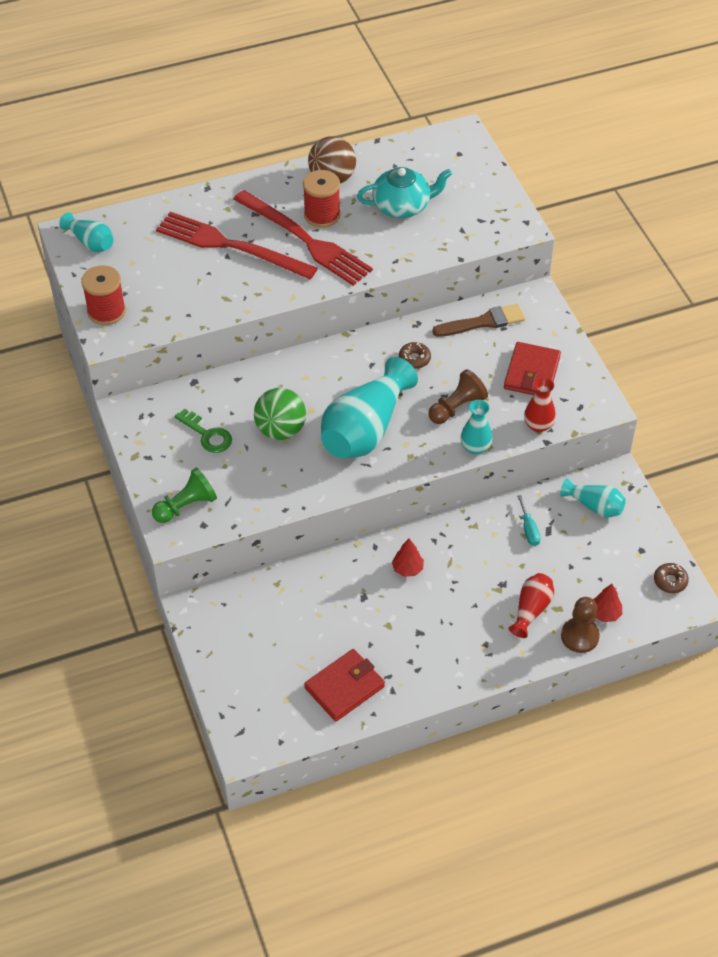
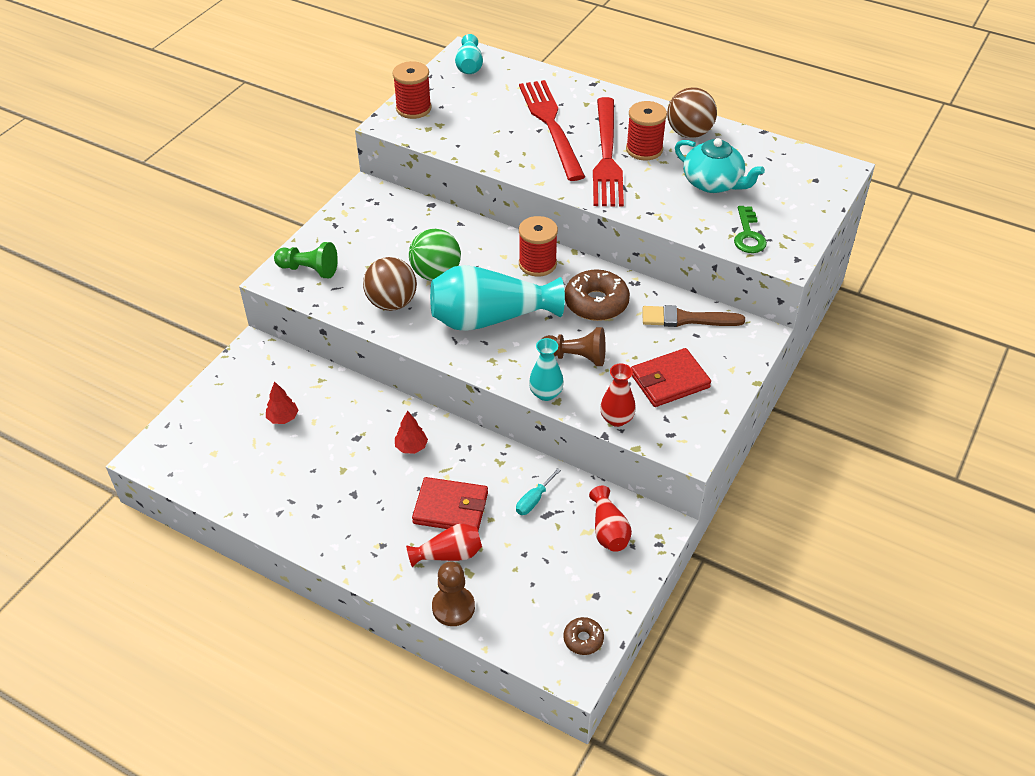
camera: 50 degrees right, 5 degrees down
green key [175,409,232,453] -> green key moved to [734,206,767,253]
red wallet [304,649,385,722] -> red wallet moved to [412,477,488,531]
brown donut [399,342,431,369] -> brown donut [565,269,630,321], size x1.92
brown brush [432,304,525,337] -> brown brush turned 150 degrees clockwise [642,305,745,327]
turquoise vase [560,478,626,518] -> red vase [589,486,632,552]
red tree [593,584,622,622] -> red tree moved to [266,381,299,424]
none -> brown ball [363,257,417,311]
none -> red spool [519,216,558,277]

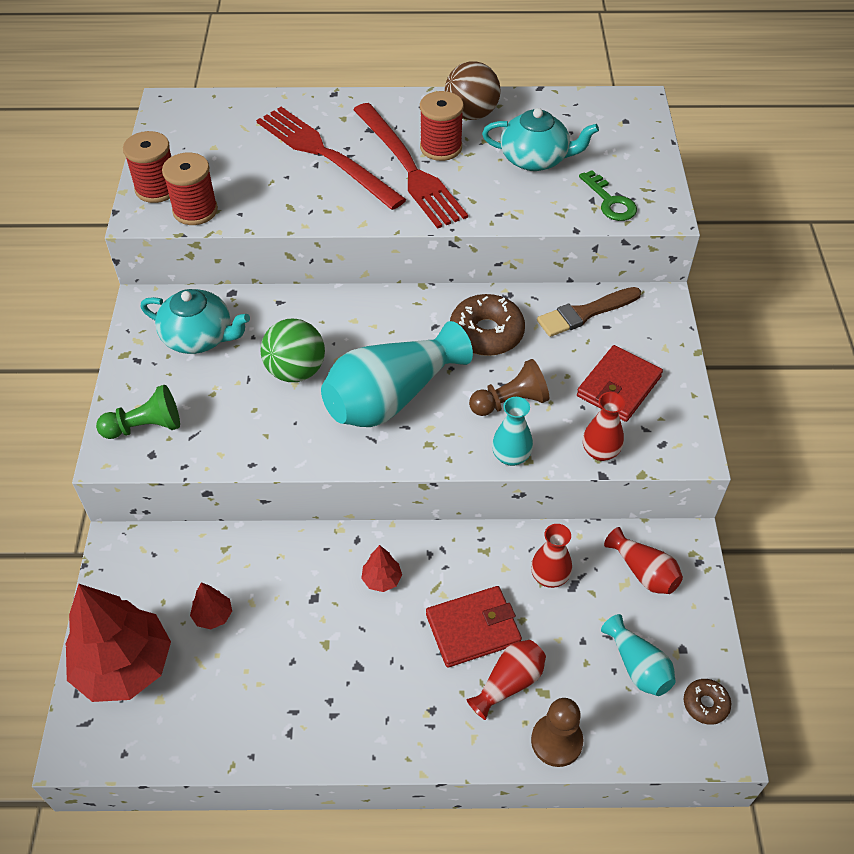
camera: 30 degrees left, 5 degrees up
brown ball [363,257,417,311] -> none
turquoise vase [455,34,483,74] -> turquoise vase moved to [601,614,676,696]
turquoise screwdriver [516,468,561,515] -> red vase [531,524,572,588]
red spool [519,216,558,277] -> red spool moved to [162,152,218,225]
none -> red tree [65,584,171,702]
none -> turquoise teapot [141,289,250,354]

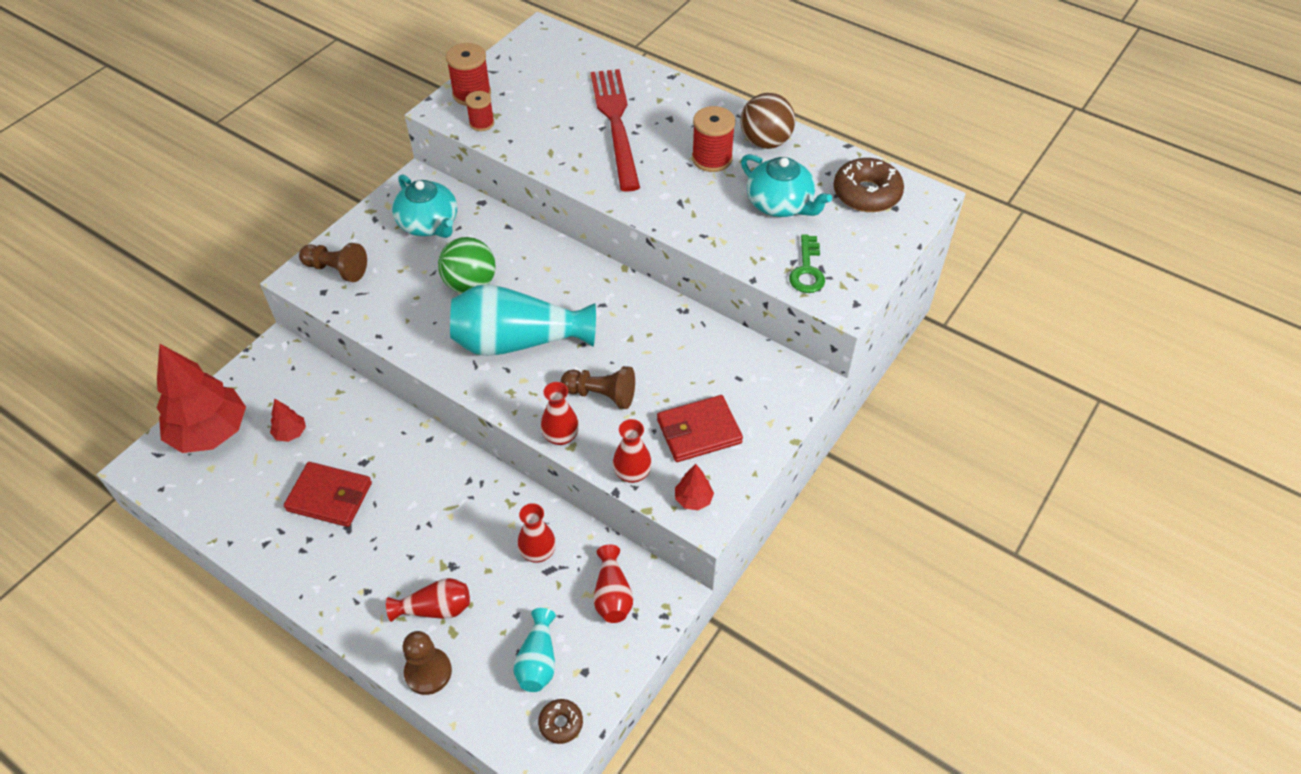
camera: 35 degrees right, 0 degrees up
green pawn [96,385,180,439] -> brown pawn [299,243,367,282]
red spool [162,152,218,225] -> red spool [465,91,494,131], size x0.63
red fork [353,103,468,229] -> none
red tree [361,545,402,592] -> red tree moved to [675,464,714,510]
red wallet [426,586,522,668] -> red wallet moved to [284,462,372,527]
brown donut [450,294,525,356] -> brown donut moved to [834,158,904,212]
turquoise vase [492,397,533,466] -> red vase [541,382,579,445]
brown brush [537,287,641,337] -> none

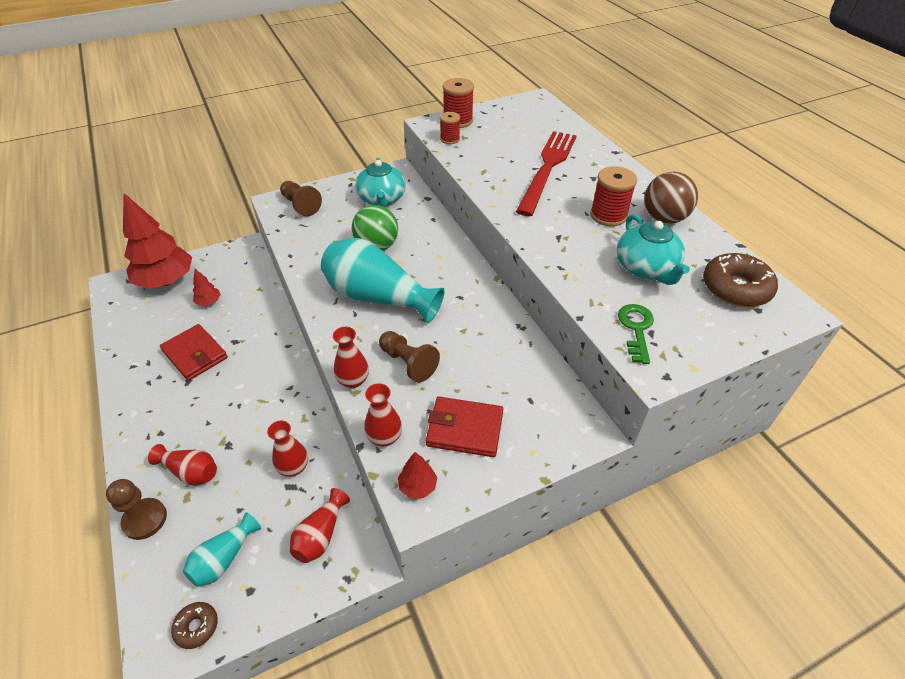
camera: 30 degrees right, 5 degrees down
green key [789,234,825,293] -> green key turned 150 degrees clockwise [618,304,654,364]

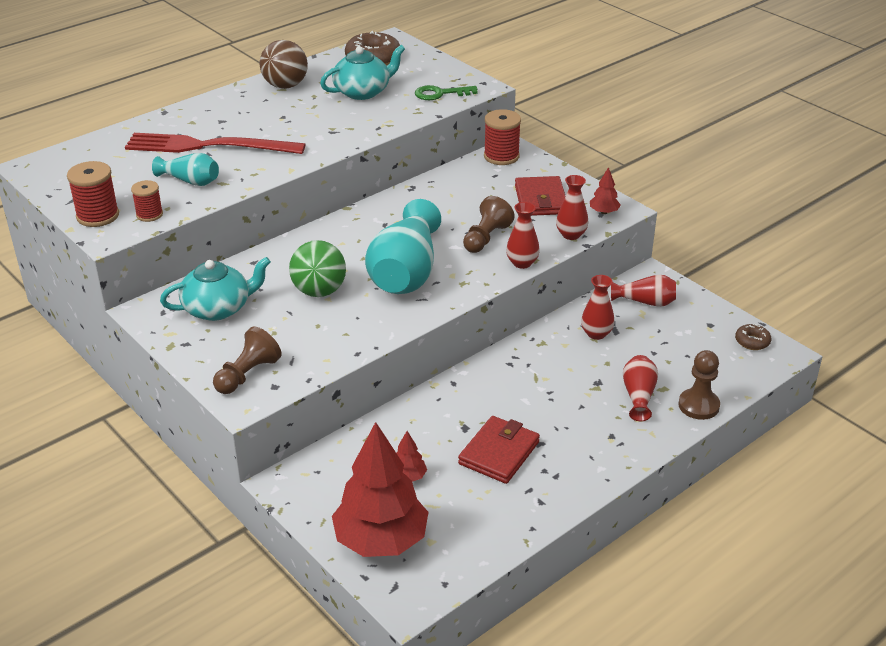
camera: 105 degrees left, 10 degrees down
turquoise vase [183,512,261,587] -> turquoise vase moved to [152,153,219,186]
red spool [590,166,637,226] -> red spool moved to [484,109,521,165]

